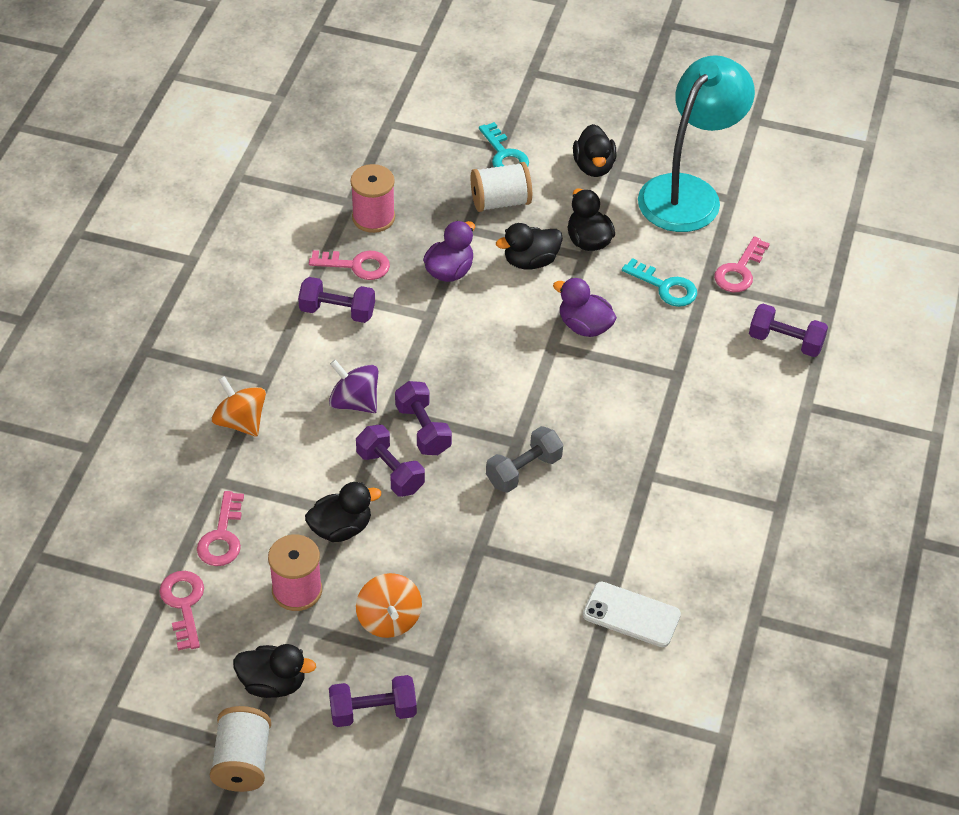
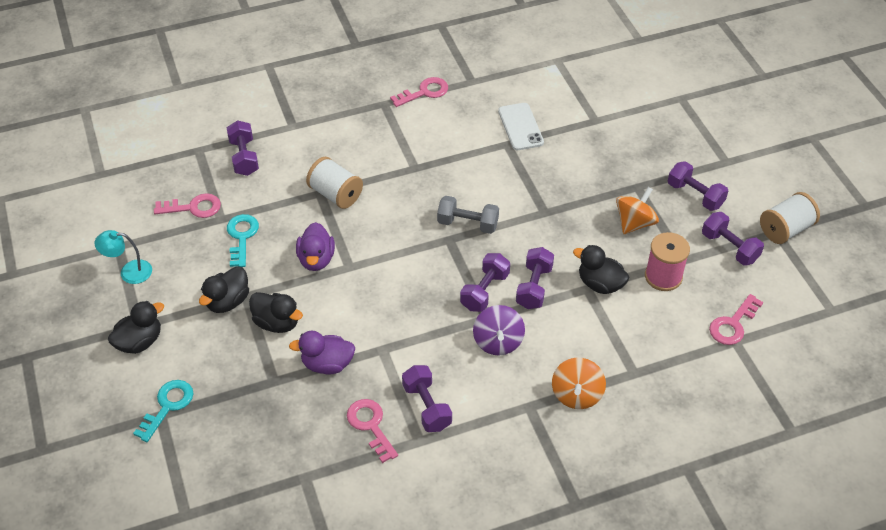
camera: 125 degrees left, 0 degrees up
pink key [197,491,244,566] -> pink key moved to [390,77,448,107]
black duck [233,644,316,698] -> purple dumbbell [702,212,764,265]
pink spool [350,164,395,233] -> none
white spool [471,162,532,212] -> white spool moved to [306,157,363,209]
turquoise lamp [638,55,755,232] -> turquoise lamp [94,230,152,284], size x0.43

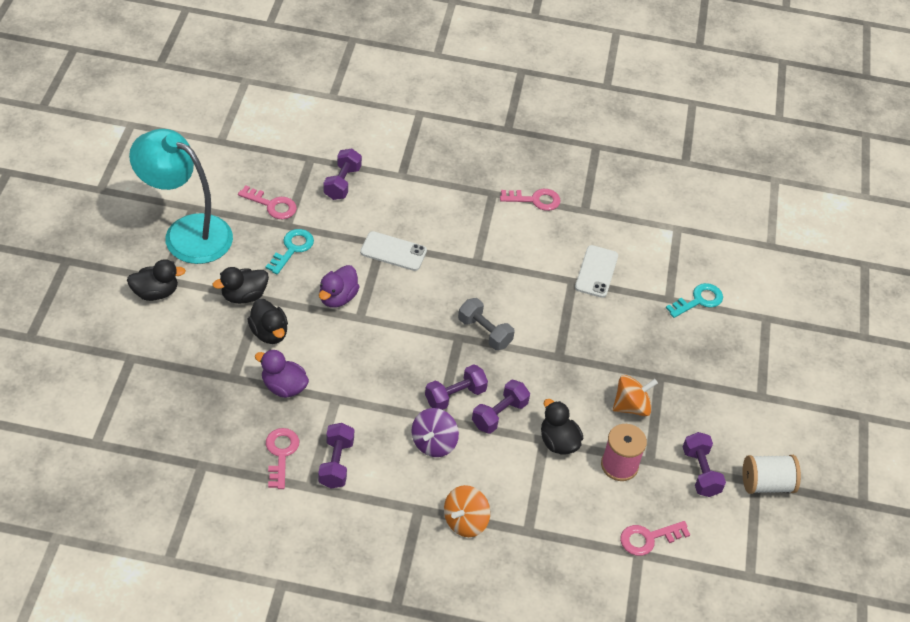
camera: 25 degrees right, 0 degrees up
turquoise lamp [94,230,152,284] -> turquoise lamp [129,129,233,264], size x2.32
turquoise key [133,380,194,442] -> turquoise key moved to [666,283,723,318]
white spool [306,157,363,209] -> white phone [360,231,427,271]
purple dumbbell [668,161,728,211] -> none

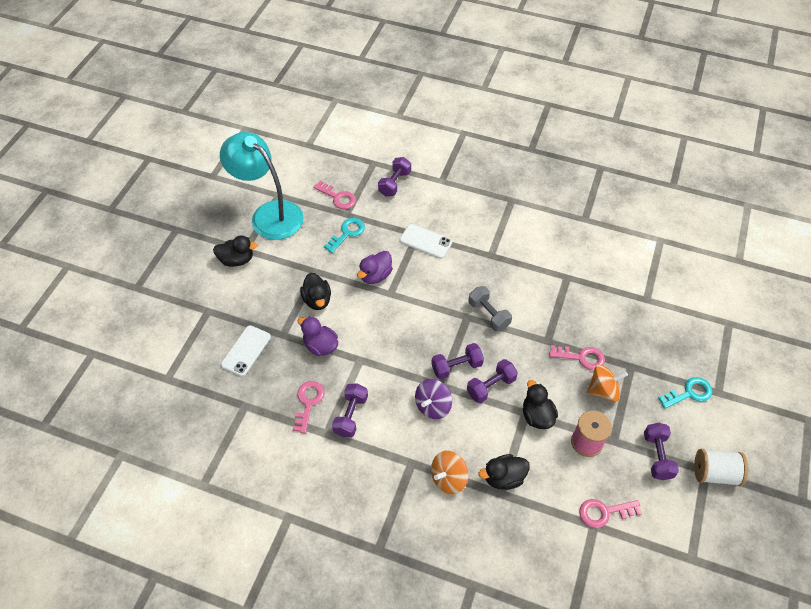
camera: 15 degrees right, 5 degrees up
black duck [213,267,269,304] -> black duck moved to [479,454,530,490]
pink key [500,189,561,211] -> pink key moved to [549,345,605,370]
white phone [575,245,618,298] -> white phone moved to [221,325,271,377]
turquoise key [666,283,723,318] -> turquoise key moved to [658,377,712,409]

